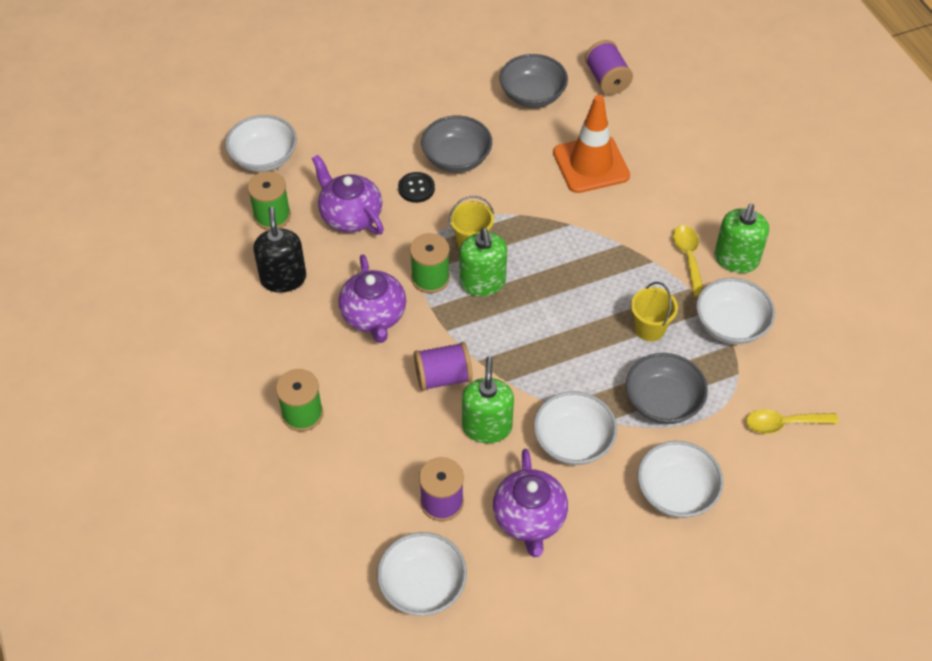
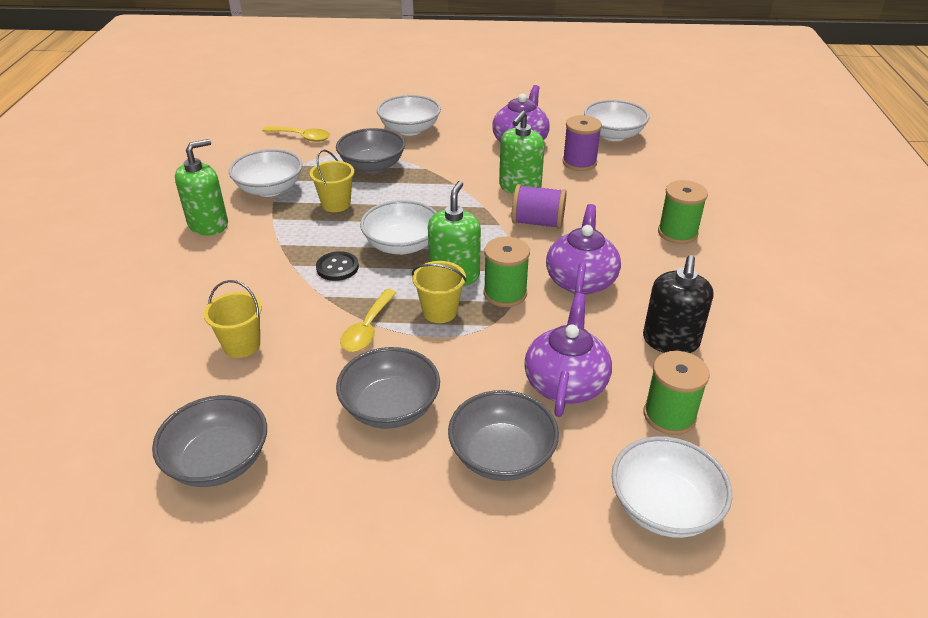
camera: 155 degrees left, 15 degrees down
purple teapot [312,155,384,235] -> purple teapot turned 150 degrees counterclockwise [524,293,612,417]
black button [398,172,435,203] -> black button moved to [316,251,359,281]
white bowl [534,391,617,465] -> white bowl moved to [360,200,437,255]
orange traffic cone [553,95,630,193] -> yellow bucket [204,280,262,358]
purple spool [585,40,633,95] -> none
yellow spoon [673,225,704,297] -> yellow spoon moved to [340,289,397,352]
none -> grey bowl [448,390,559,481]

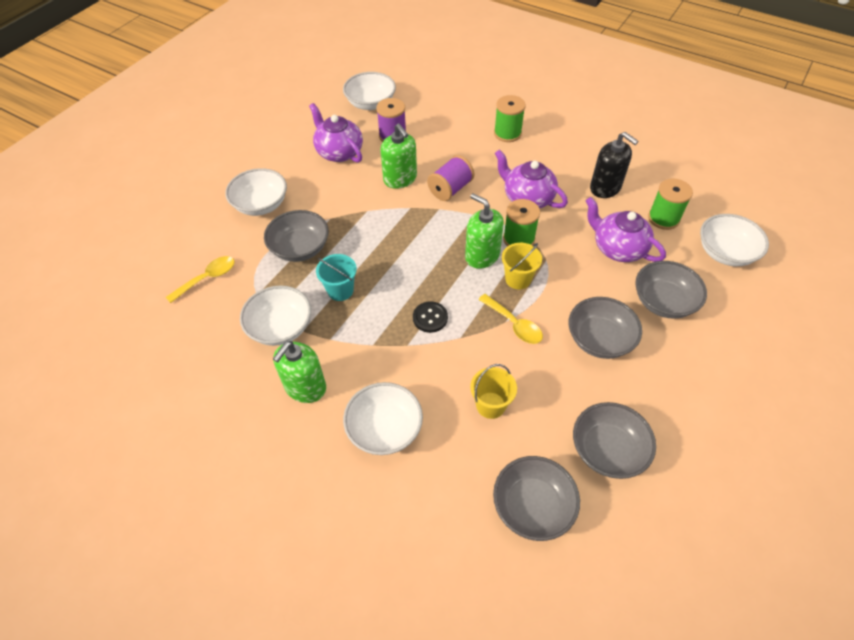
camera: 60 degrees left, 15 degrees up
green soap dispenser [175,139,228,235] -> green soap dispenser turned 135 degrees counterclockwise [273,341,326,403]
yellow bucket [310,149,354,212] -> turquoise bucket [316,254,357,301]
white bowl [360,200,437,255] -> white bowl moved to [343,382,423,455]
none -> grey bowl [493,456,580,541]

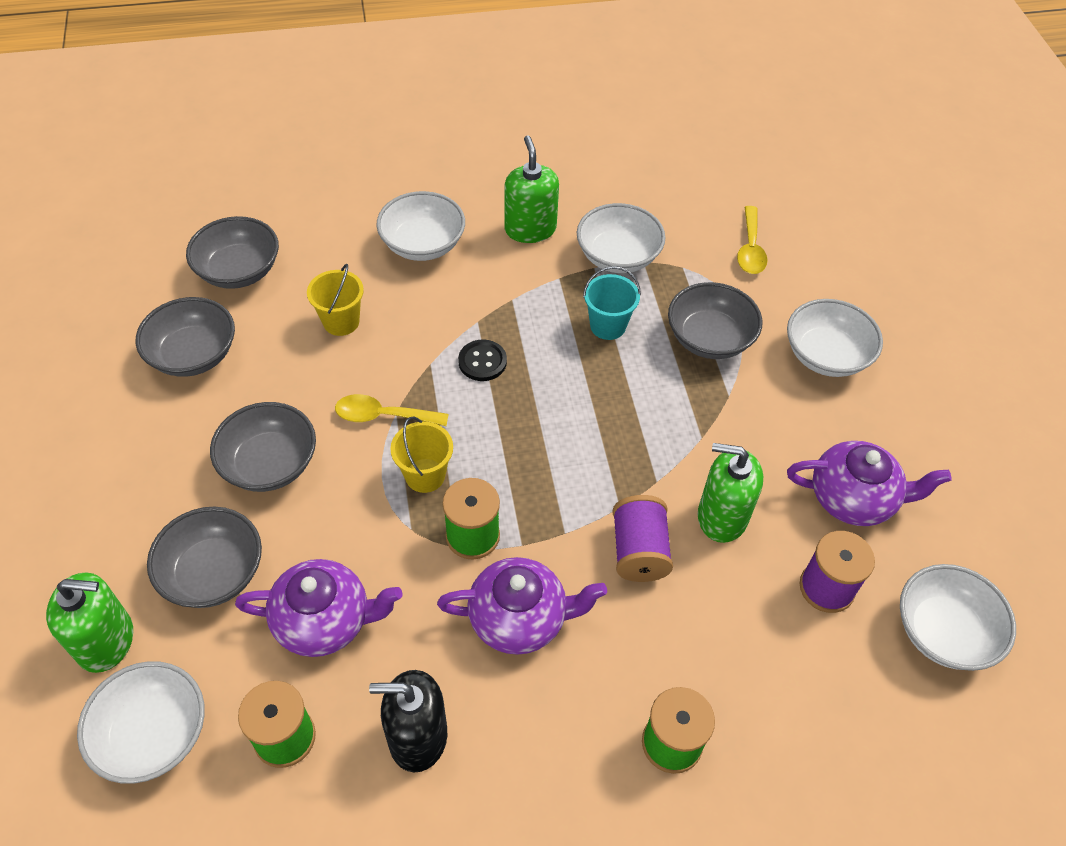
camera: 135 degrees right, 0 degrees up
green soap dispenser [465,193,504,269] -> green soap dispenser moved to [46,572,133,673]

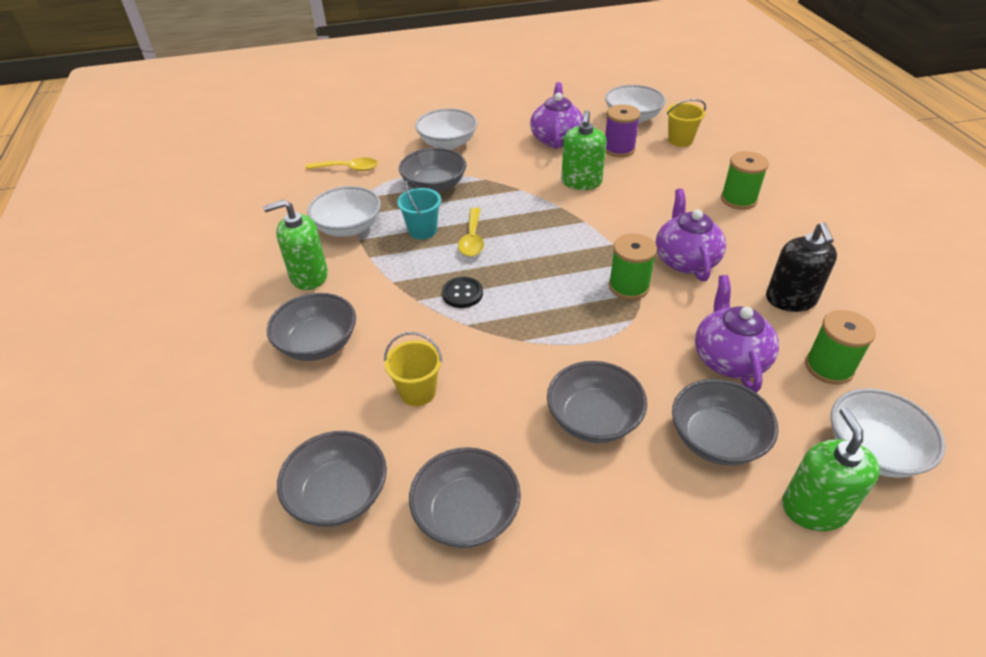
camera: 90 degrees left, 10 degrees down
yellow spoon [335,394,449,426] -> yellow spoon moved to [458,207,484,257]
white bowl [376,191,465,261] -> grey bowl [267,293,356,361]
yellow bucket [390,416,453,493] -> yellow bucket moved to [667,99,706,147]
purple spool [612,495,673,582] -> none

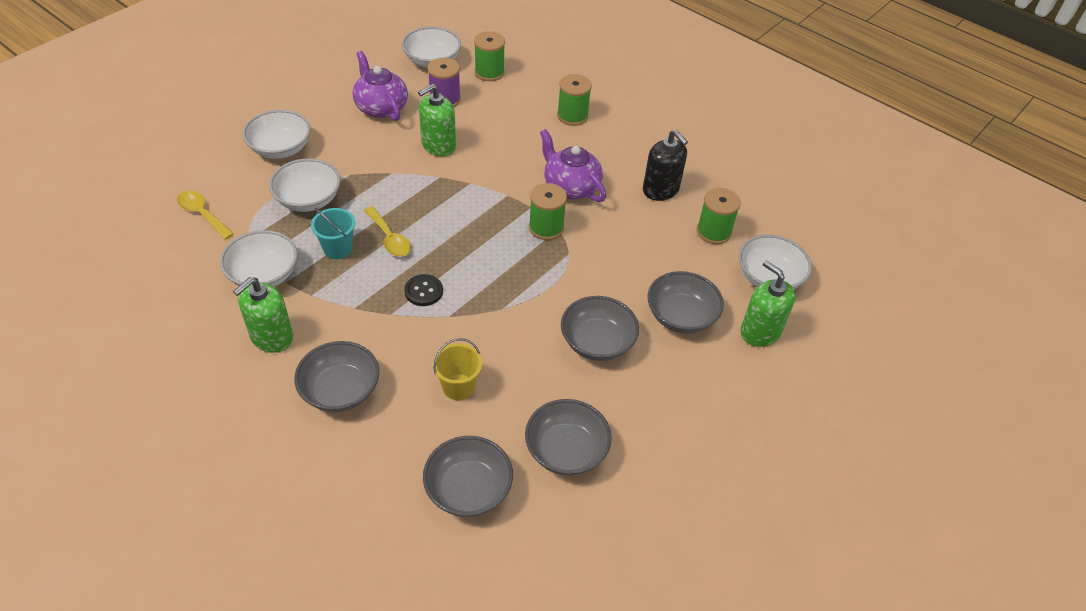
camera: 40 degrees left, 5 degrees up
yellow spoon [305,158,378,171] -> yellow spoon turned 105 degrees counterclockwise [177,190,234,240]
grey bowl [399,148,466,193] -> white bowl [269,158,340,212]
green soap dispenser [561,110,607,190] -> green soap dispenser turned 75 degrees clockwise [418,84,456,157]
yellow bucket [667,99,706,147] -> green spool [474,31,505,81]
purple teapot [695,275,779,393] -> none

